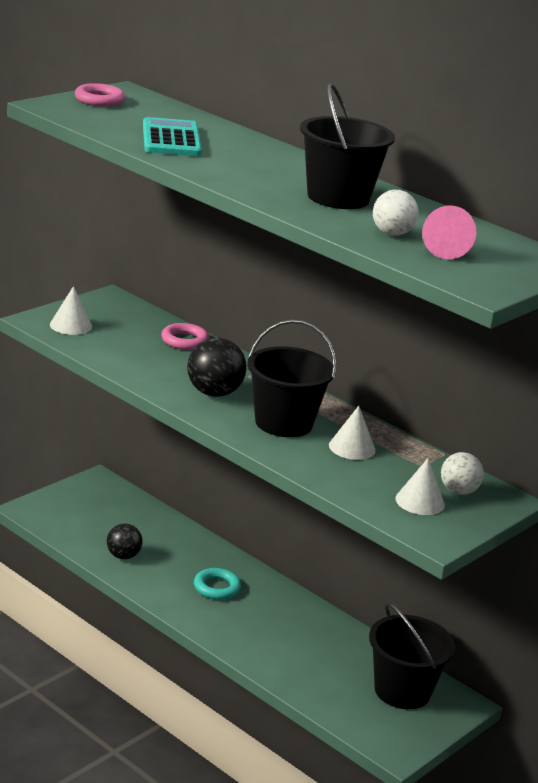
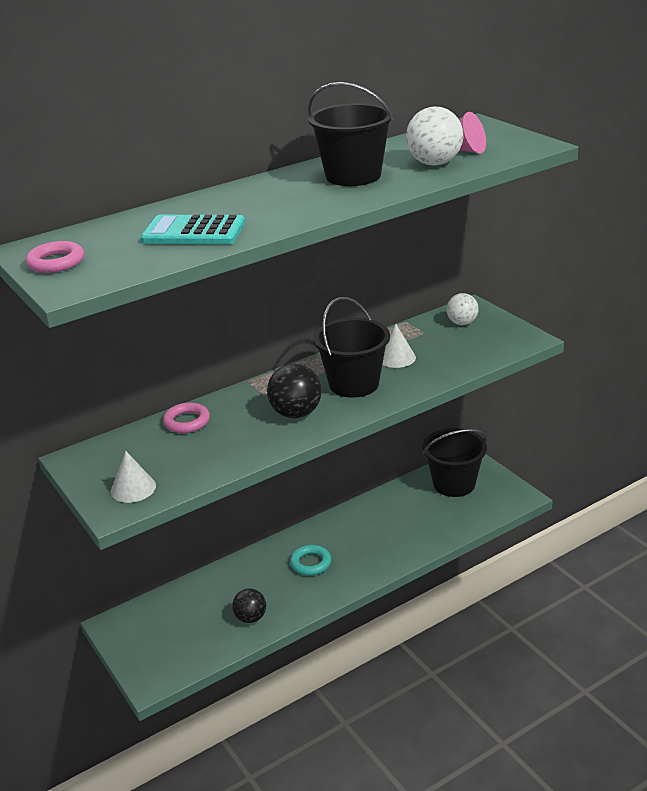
camera: 70 degrees left, 5 degrees up
white ball [373,190,419,236] -> white ball [406,107,463,166], size x1.50
white cone [395,458,445,515] -> none

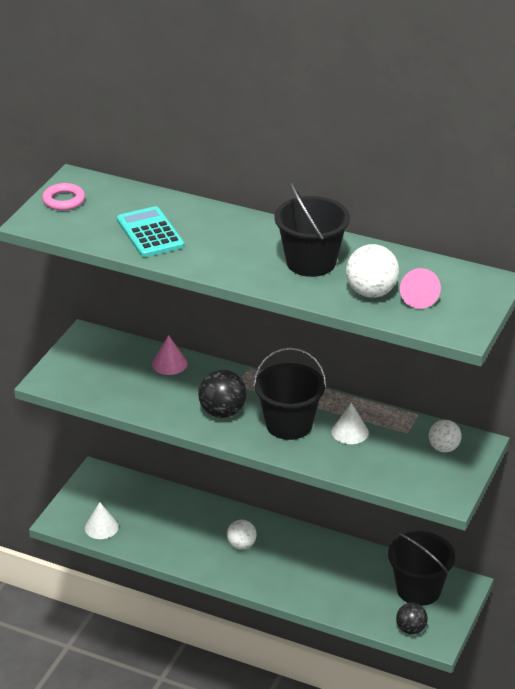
camera: 55 degrees right, 5 degrees up
white cone [111,451,156,503] -> white cone moved to [85,502,119,539]
pink ring [163,402,210,433] -> pink cone [152,335,187,375]
black ball [232,589,266,623] -> black ball moved to [396,603,428,634]
turquoise ring [290,545,331,576] -> white ball [227,520,257,550]

